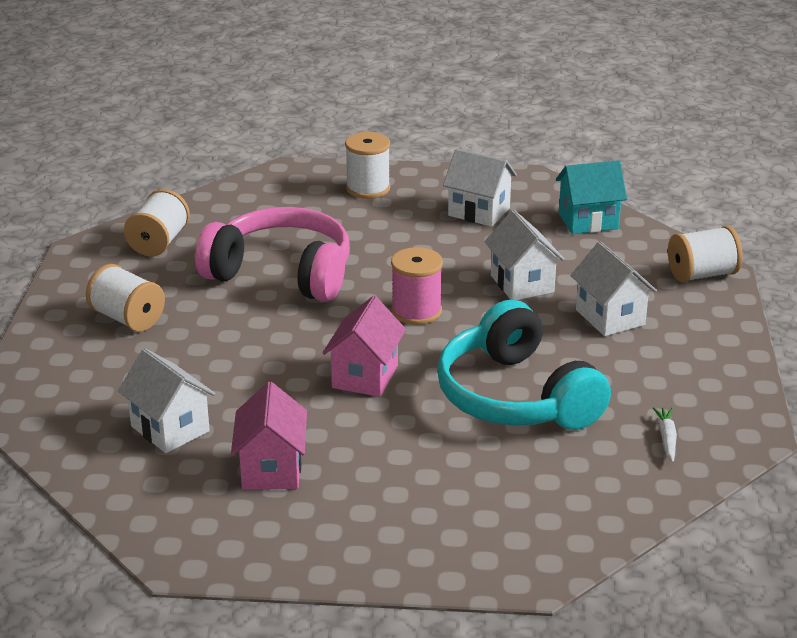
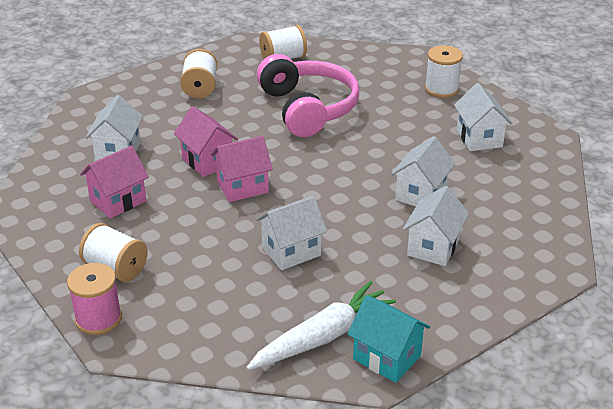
camera: 50 degrees right, 5 degrees up
pink spool [391,247,443,325] -> pink spool moved to [67,263,122,335]
turquoise headphones [437,300,611,430] -> white house [256,196,327,270]
turquoise house [556,160,627,234] -> turquoise house moved to [347,295,430,383]
white carrot [653,407,677,462] -> white carrot [246,281,396,370], size x2.37
white spool [668,226,742,282] -> white spool moved to [79,223,148,282]
none -> pink house [174,106,238,177]

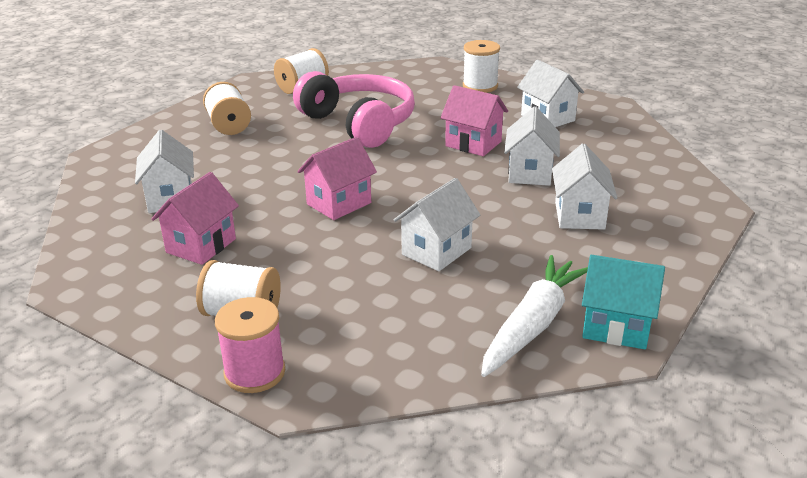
camera: 20 degrees left, 5 degrees down
pink house [174,106,238,177] -> pink house moved to [440,85,508,156]

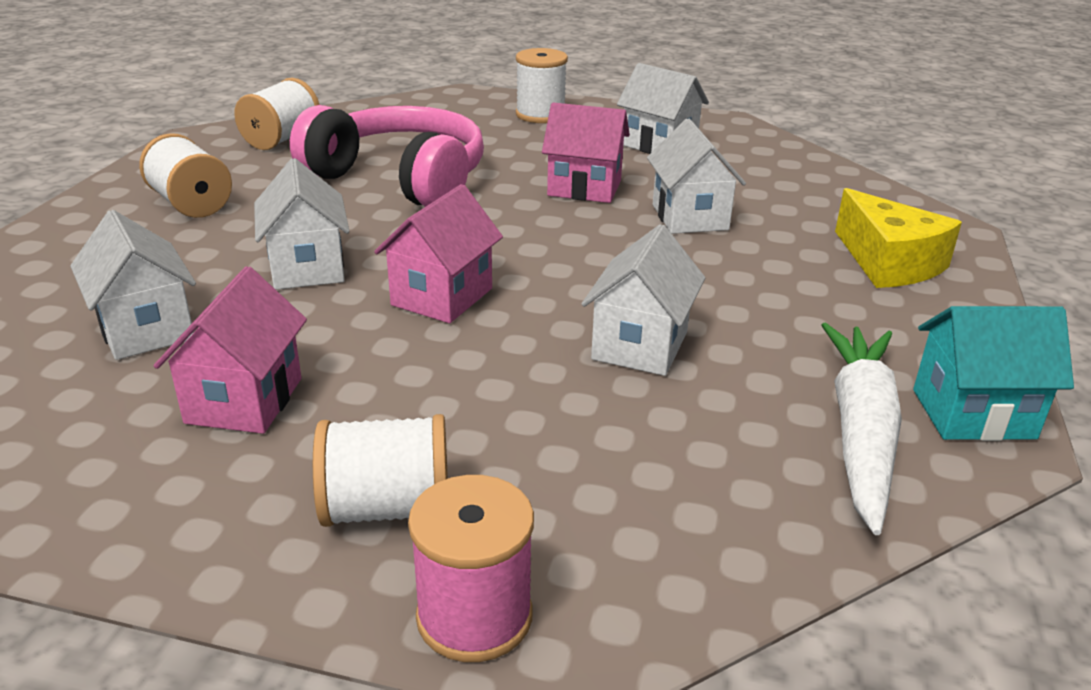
camera: 20 degrees left, 0 degrees up
white house [552,143,617,230] -> white house moved to [254,158,350,290]
none -> yellow cheese [835,188,962,288]

